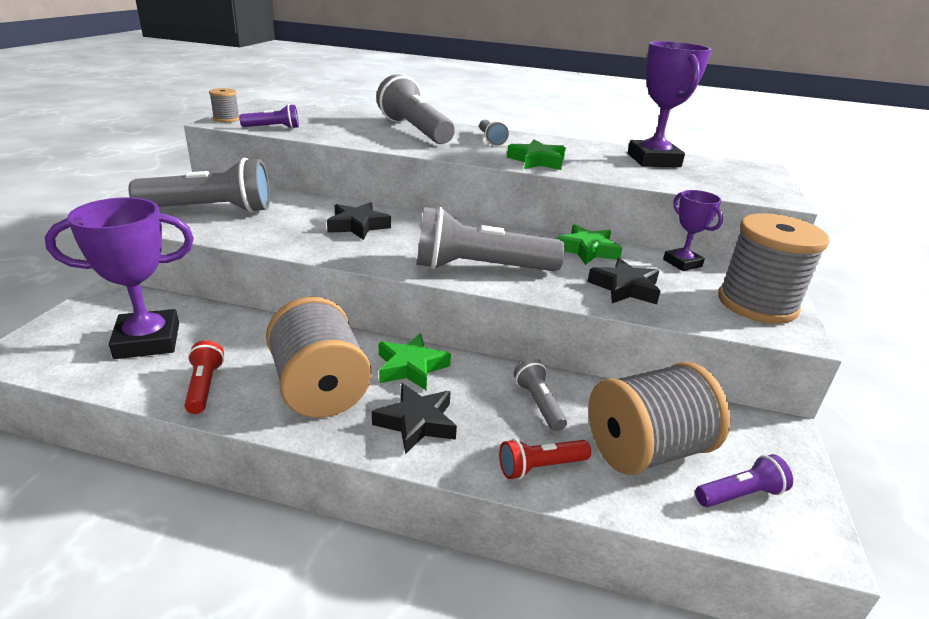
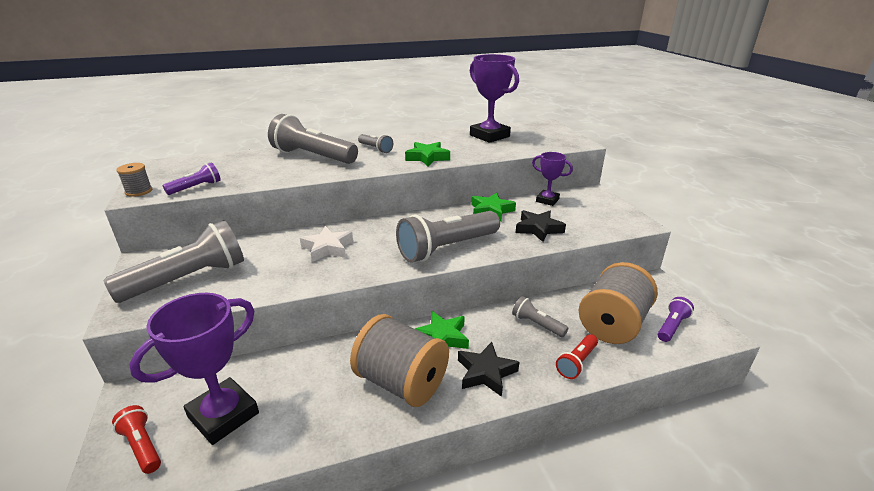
camera: 30 degrees left, 0 degrees up
red flashlight [184,340,224,414] -> red flashlight moved to [112,405,161,474]
black star [327,202,391,240] -> white star [300,226,353,262]
grey spool [718,213,830,324] -> none

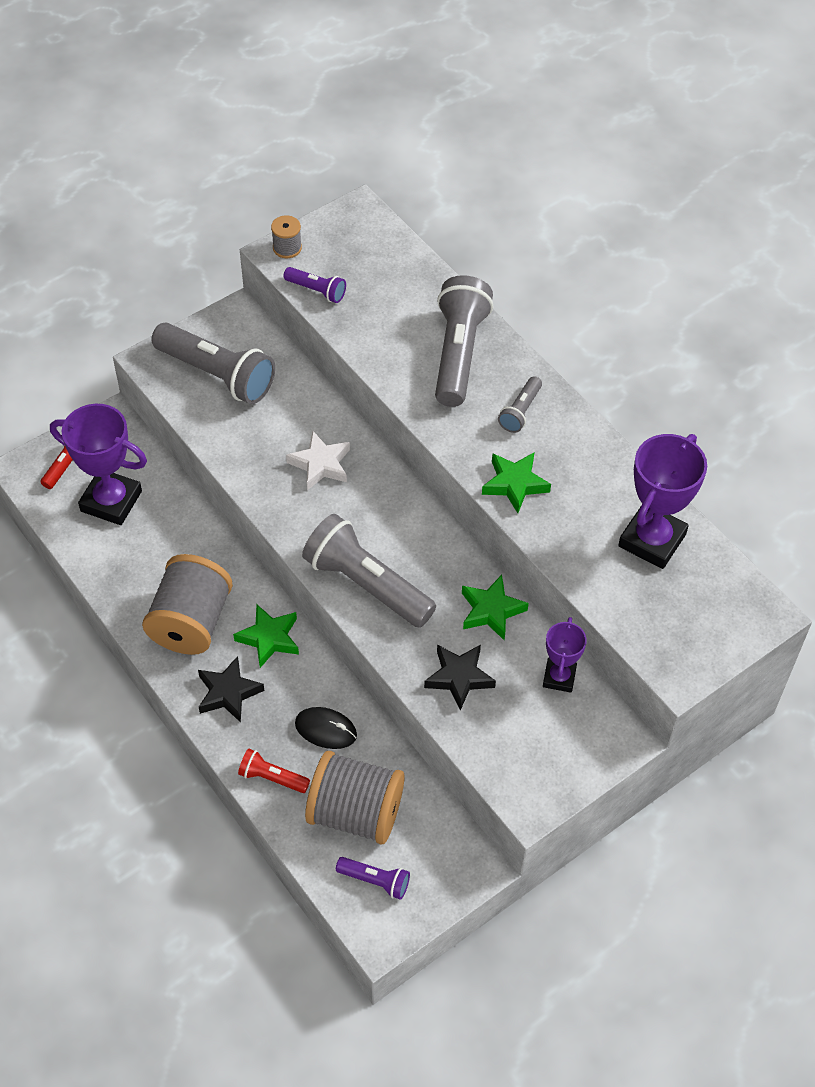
camera: 70 degrees right, 25 degrees up
grey flashlight [512,296,568,337] -> black mouse [295,707,357,749]

